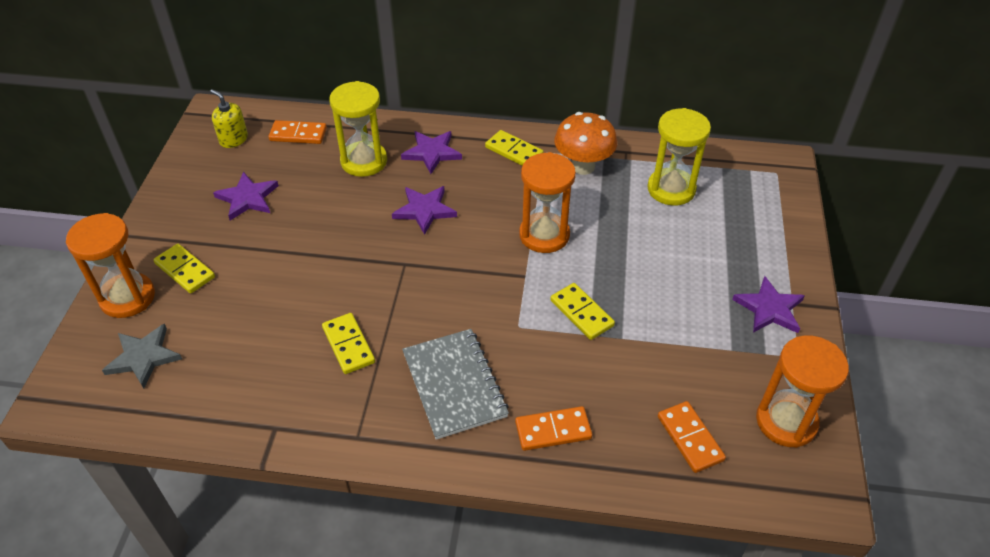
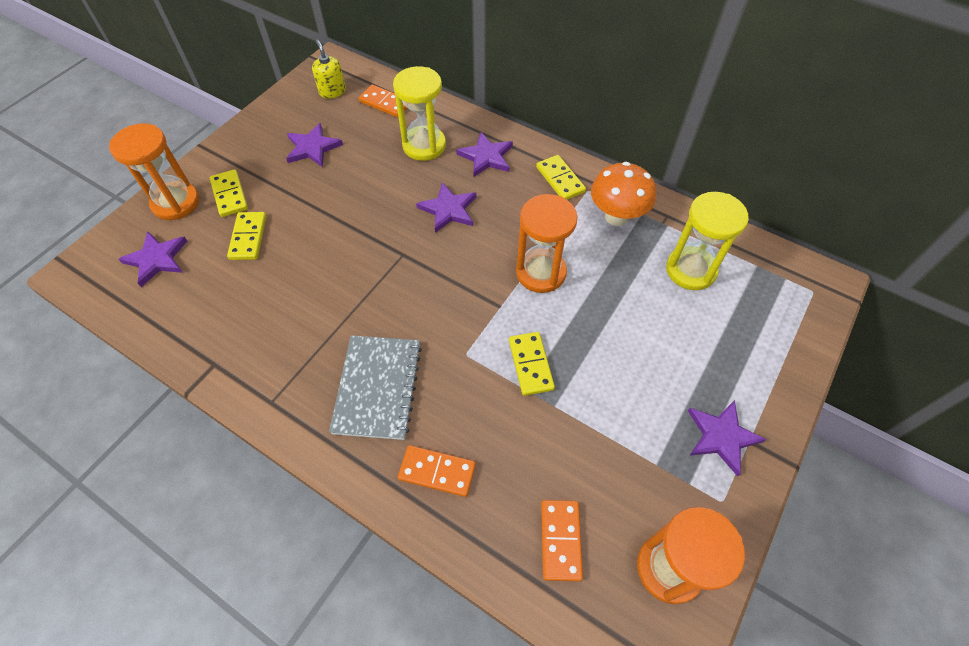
camera: 25 degrees right, 10 degrees up
grey star [102,324,182,388] -> purple star [119,231,187,287]
yellow domino [322,313,375,374] -> yellow domino moved to [227,212,266,260]

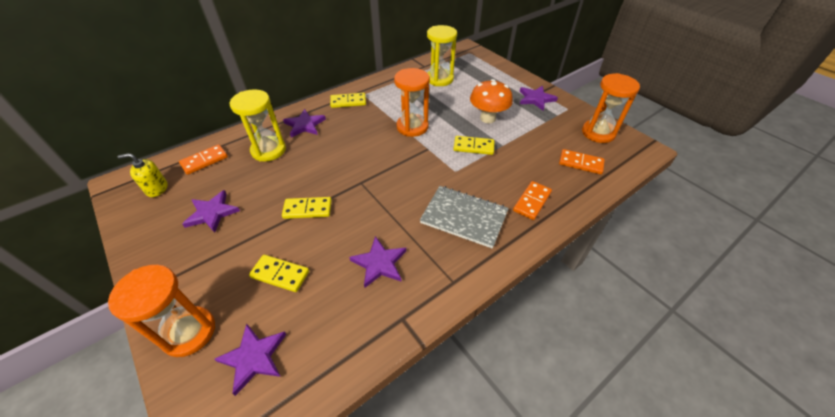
camera: 70 degrees left, 10 degrees down
yellow domino [210,169,248,217] -> yellow domino moved to [282,197,332,219]
purple star [416,182,476,233] -> purple star moved to [349,236,406,288]
orange mushroom [591,162,656,226] -> orange mushroom moved to [470,79,513,123]

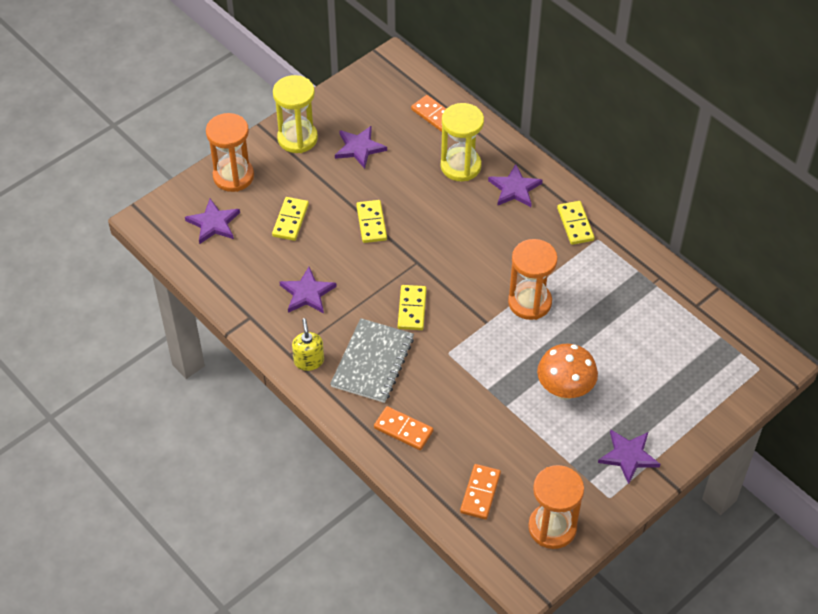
camera: 85 degrees right, 5 degrees up
yellow soap dispenser [118,153,168,197] -> yellow soap dispenser moved to [292,318,324,371]
yellow hourglass [427,25,457,86] -> yellow hourglass moved to [273,75,318,153]
yellow domino [454,136,494,155] -> yellow domino moved to [398,285,427,330]

